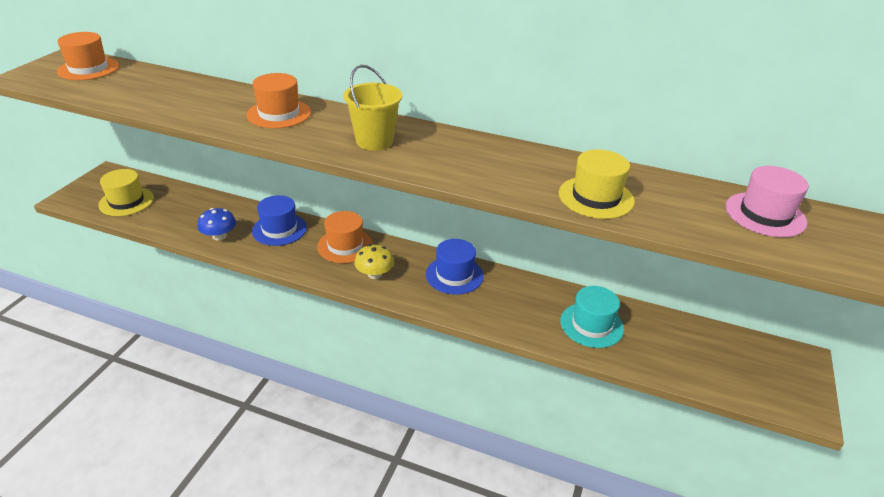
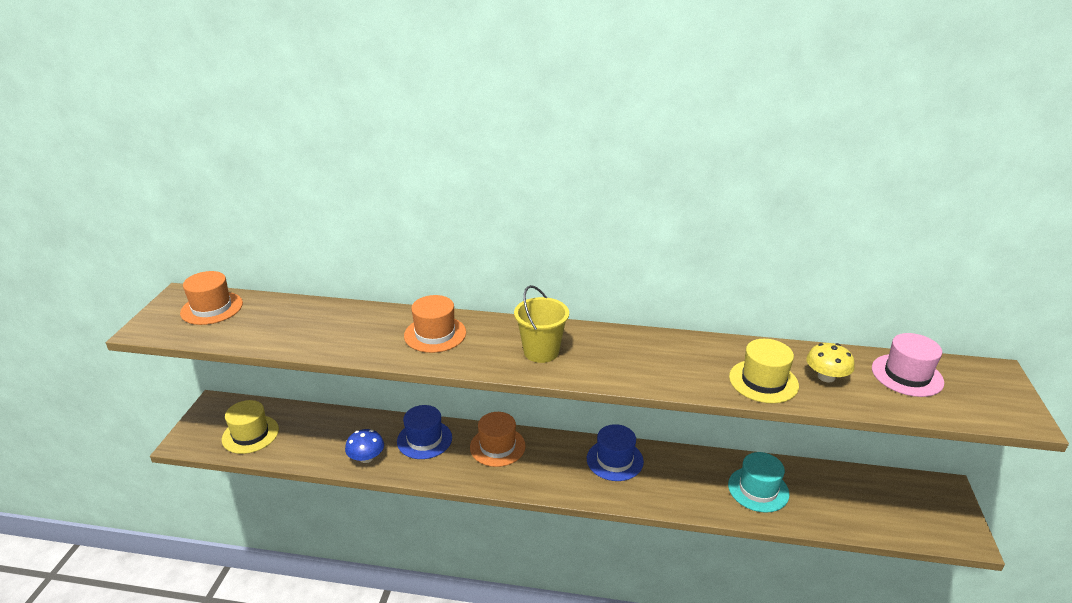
camera: 10 degrees left, 5 degrees down
yellow mushroom [354,244,394,279] -> yellow mushroom moved to [806,343,855,383]

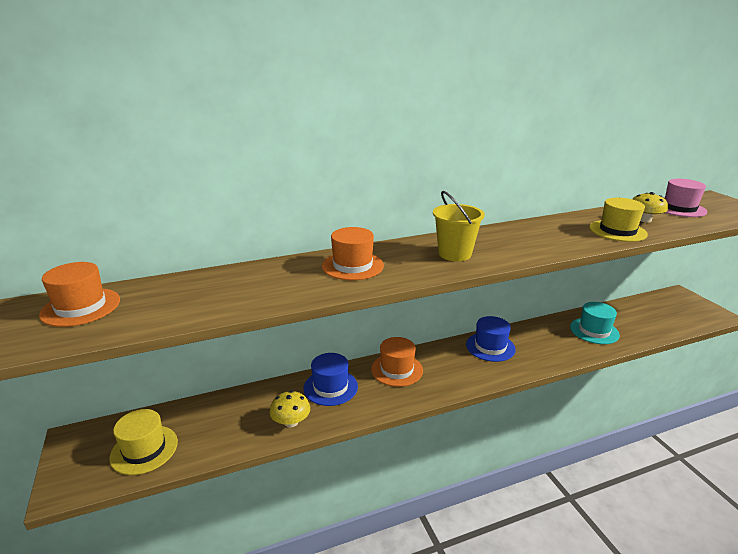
camera: 30 degrees left, 5 degrees down
blue mushroom [345,429,384,463] -> yellow mushroom [270,391,310,427]

